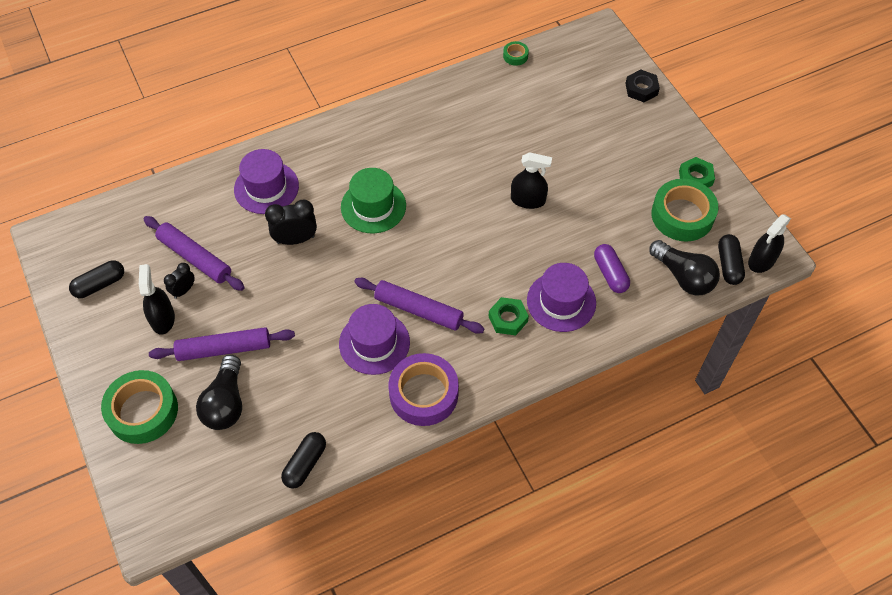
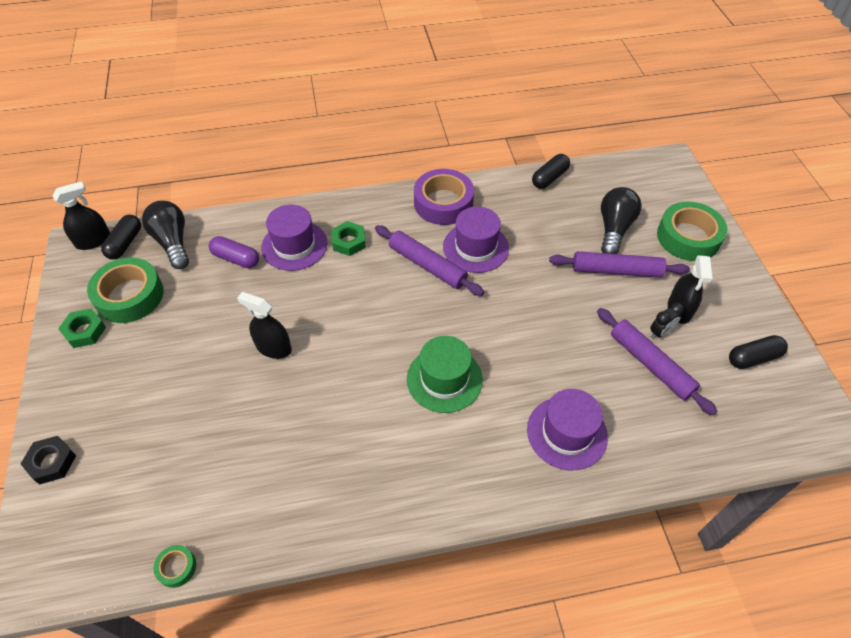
camera: 165 degrees left, 5 degrees down
black clock [265,200,317,245] -> none
purple capsule [594,244,630,293] -> purple capsule turned 60 degrees counterclockwise [209,236,259,268]

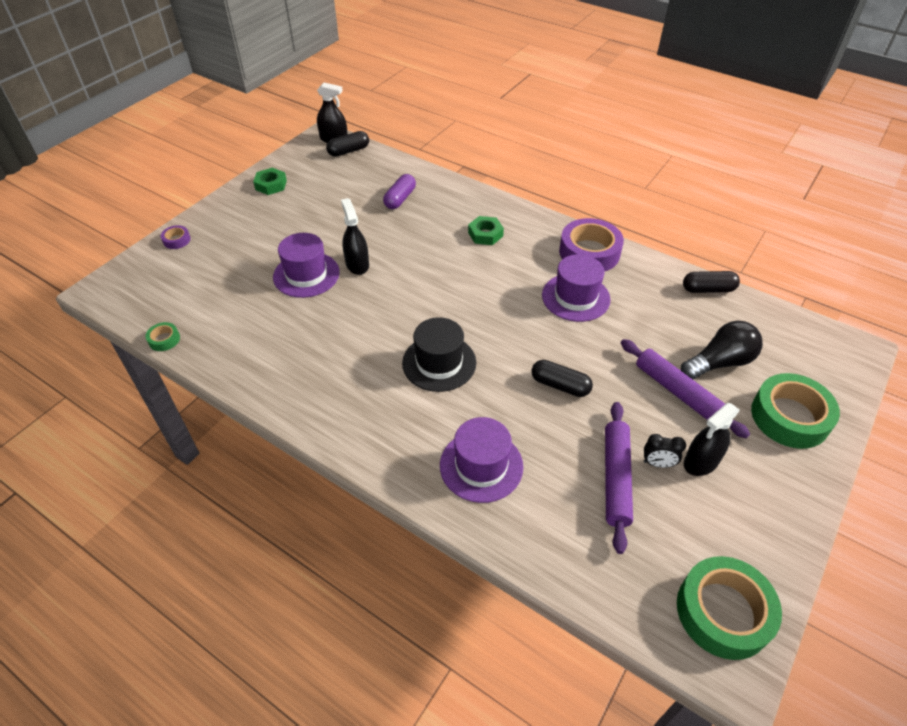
camera: 45 degrees right, 5 degrees down
black nut [21,436,76,485] -> purple tape [161,225,191,249]
green tape [87,257,164,323] -> green tape moved to [677,556,782,660]
black light bulb [142,201,189,269] -> none
purple capsule [209,236,259,268] -> purple capsule turned 45 degrees clockwise [383,174,416,209]
purple hat [261,205,328,271] -> purple hat moved to [273,233,340,298]
purple rolling pin [375,225,484,296] -> none
green hat [407,336,483,413] -> black hat [402,317,476,392]
black capsule [729,335,788,369] -> black capsule moved to [532,360,593,397]

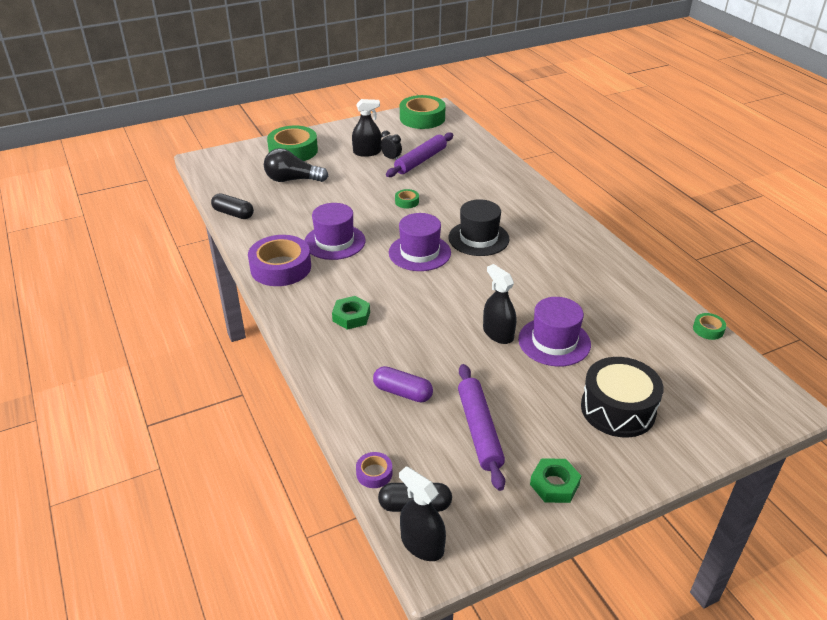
camera: 150 degrees left, 10 degrees down
purple tape [161,225,191,249] -> purple tape moved to [356,452,392,488]
black spray bottle [341,198,369,275] -> black spray bottle turned 135 degrees clockwise [483,264,517,344]
purple capsule [383,174,416,209] -> purple capsule turned 60 degrees clockwise [373,366,433,402]
purple hat [440,417,523,503] -> purple hat moved to [389,213,451,271]
black capsule [532,360,593,397] -> green tape [395,189,419,209]
purple rolling pin [621,339,750,438] -> purple rolling pin moved to [458,364,505,491]
none -> black drum [581,357,664,438]

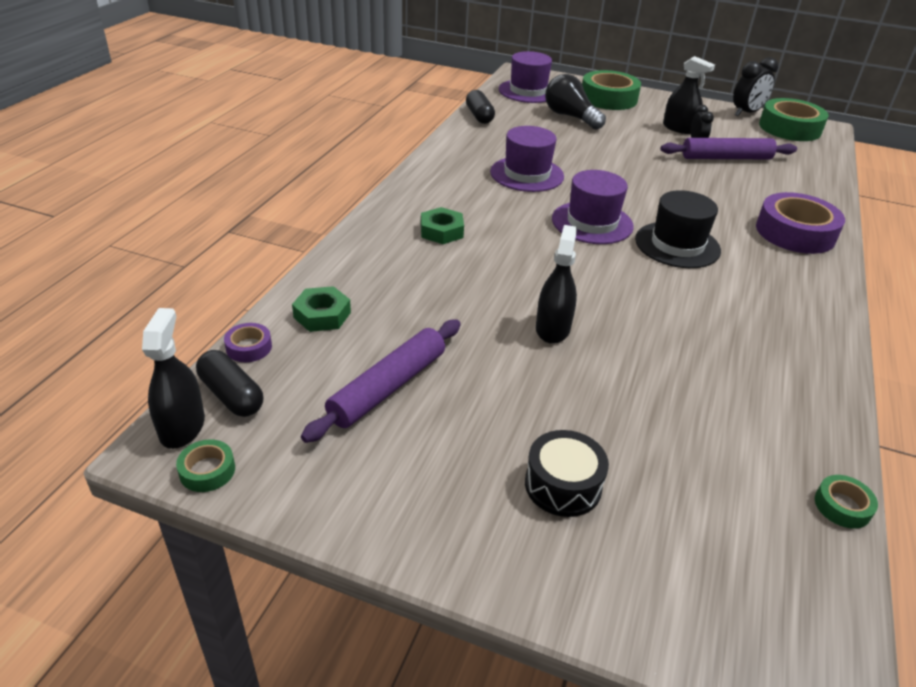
camera: 45 degrees right, 0 degrees up
purple tape [248,235,311,286] -> purple tape moved to [756,192,845,254]
purple capsule [373,366,433,402] -> none
green tape [395,189,419,209] -> green tape moved to [176,439,235,492]
purple hat [518,297,591,366] -> purple hat moved to [499,51,552,103]
green nut [530,459,581,503] -> green nut moved to [292,286,351,332]
black drum [581,357,664,438] -> black drum [525,430,609,517], size x0.66
none -> black clock [733,57,778,116]

